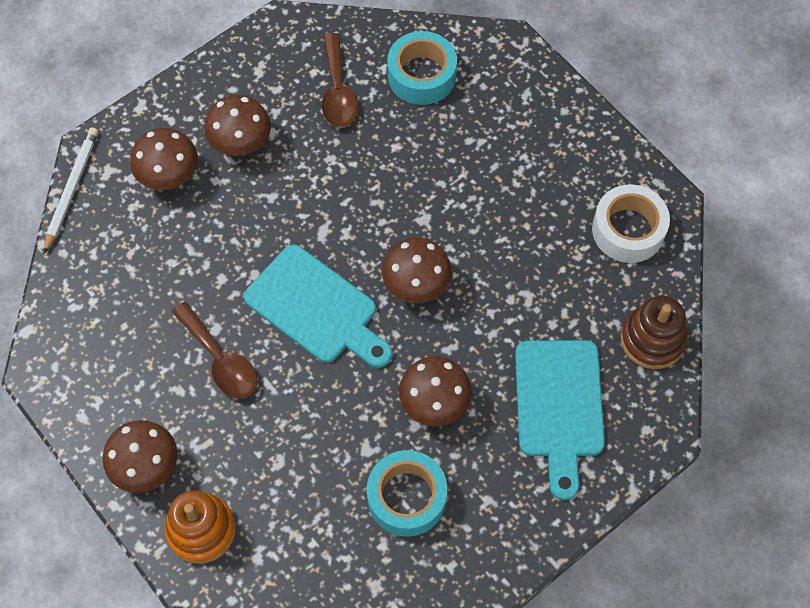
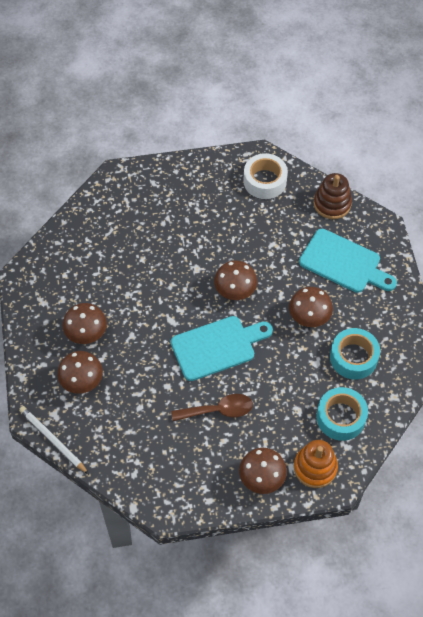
camera: 60 degrees left, 5 degrees down
brown spoon [322,33,358,128] -> none
turquoise tape [387,31,457,105] -> turquoise tape moved to [316,387,368,441]

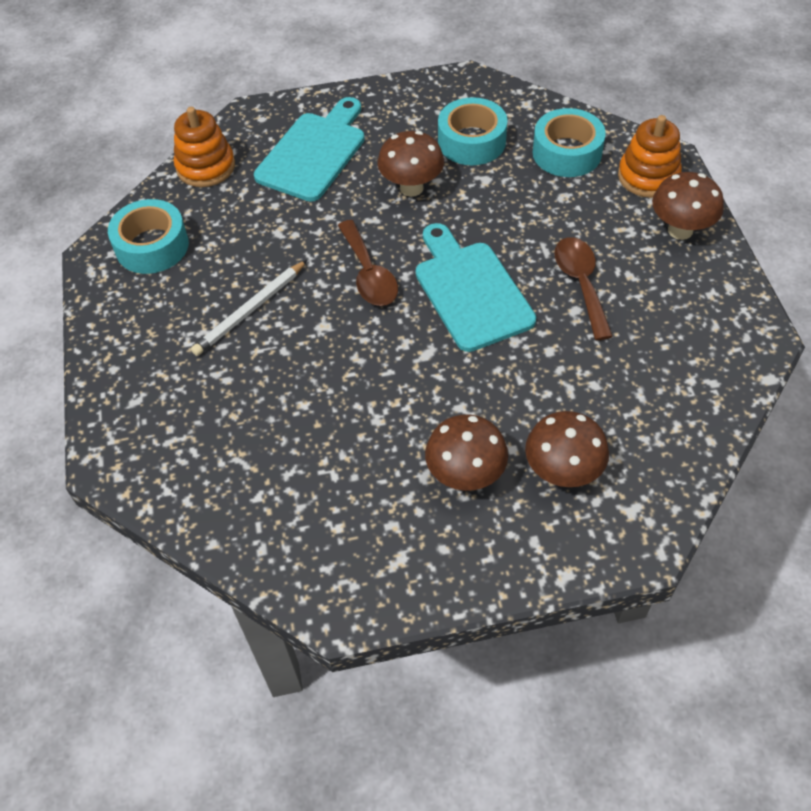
camera: 90 degrees left, 5 degrees down
white pencil [19,406,89,474] -> white pencil moved to [191,260,307,356]
brown mushroom [214,260,257,300] -> brown spoon [338,220,398,306]
white tape [243,153,288,199] -> turquoise tape [108,199,189,274]
brown stacking toy [314,173,352,219] -> orange stacking toy [174,107,235,187]

